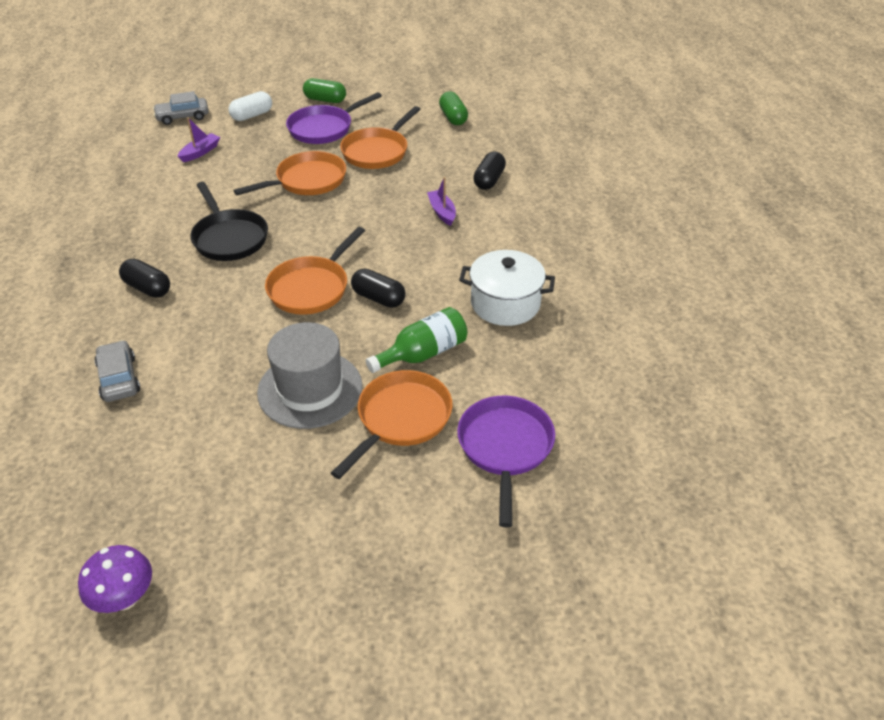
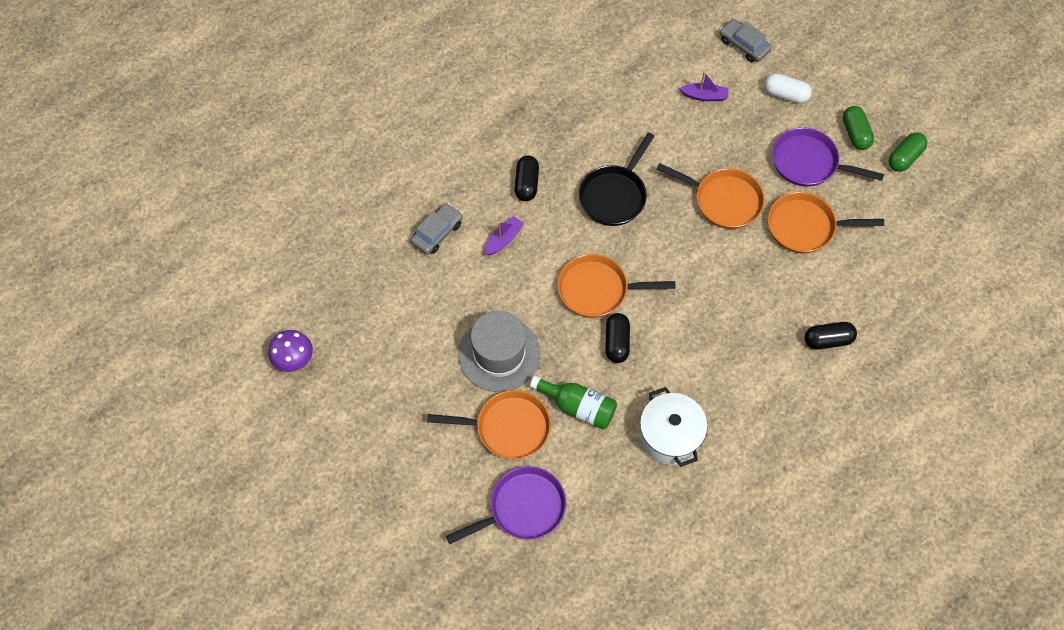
camera: 60 degrees right, 20 degrees up
purple boat [427,177,456,226] -> purple boat moved to [485,216,524,255]
green capsule [439,92,468,125] -> green capsule moved to [889,132,927,172]

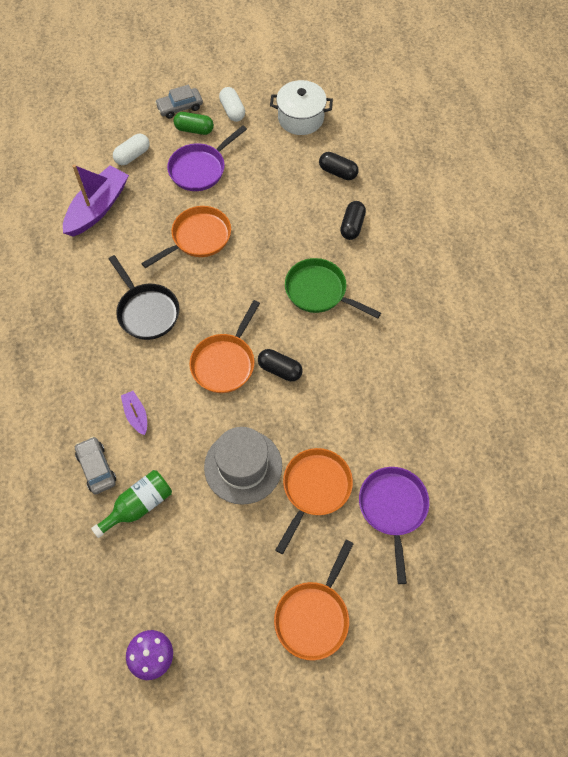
camera: 65 degrees left, 0 degrees up
black capsule [514,155,539,201] -> black capsule moved to [319,152,358,180]
green bottle [530,376,617,429] -> green bottle moved to [91,470,172,538]
white pot [639,387,708,467] -> white pot moved to [270,80,333,135]
purple boat [679,72,728,101] -> purple boat [63,164,129,237], size x2.05
grey car [719,19,772,62] -> grey car moved to [155,85,203,119]
orange pan [768,192,884,253] -> orange pan moved to [274,540,354,660]
green capsule [889,132,927,172] -> white capsule [219,87,245,122]
none -> green pan [285,258,381,318]

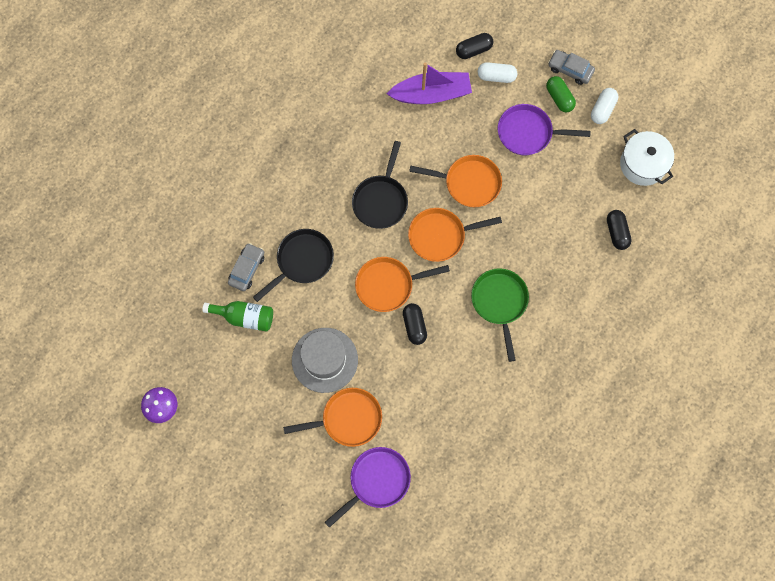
camera: 50 degrees right, 10 degrees up
purple boat [121,391,147,435] -> black pan [253,229,334,302]
orange pan [274,540,354,660] -> orange pan moved to [408,208,502,262]
black capsule [340,201,366,240] -> black capsule moved to [456,33,493,59]

